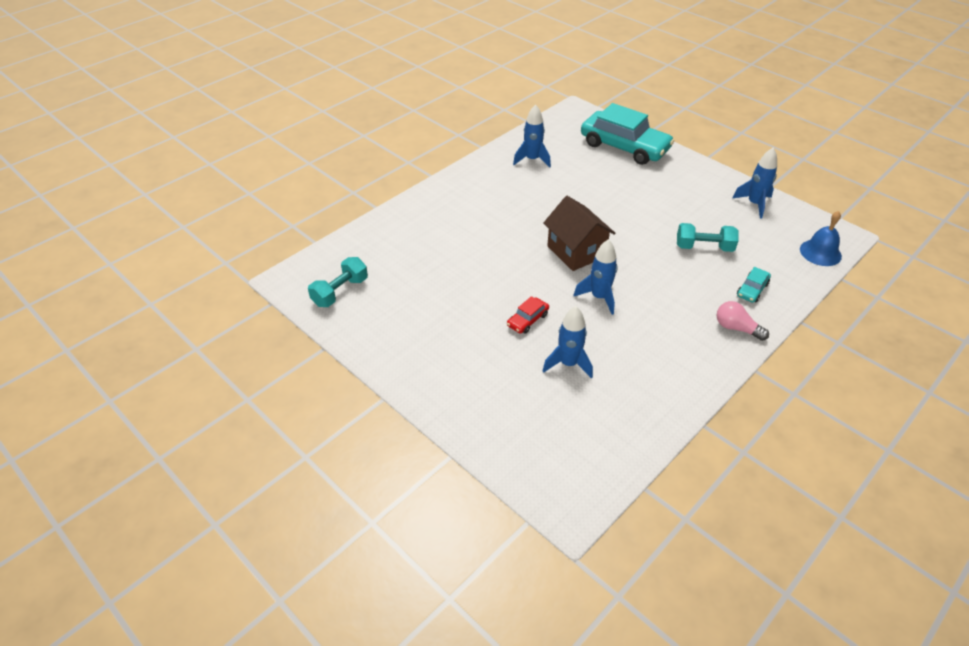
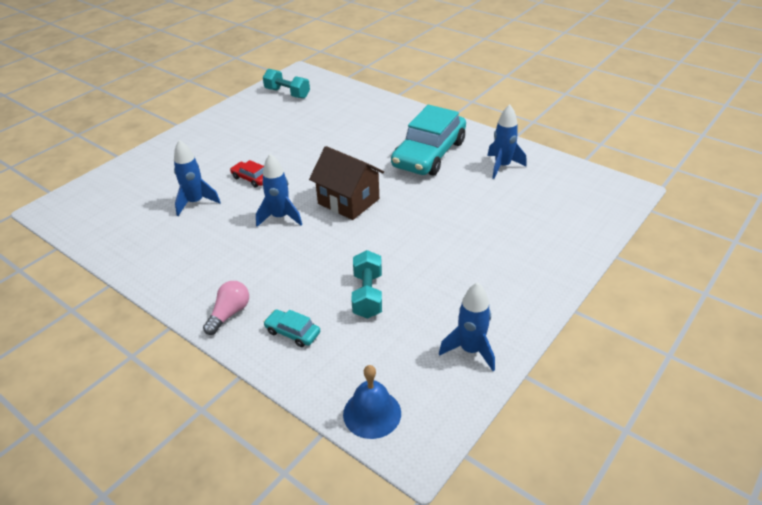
camera: 85 degrees right, 5 degrees down
brown house [543,196,616,271] -> brown house turned 75 degrees clockwise [309,146,384,220]
turquoise car [581,103,674,165] -> turquoise car moved to [391,105,466,176]

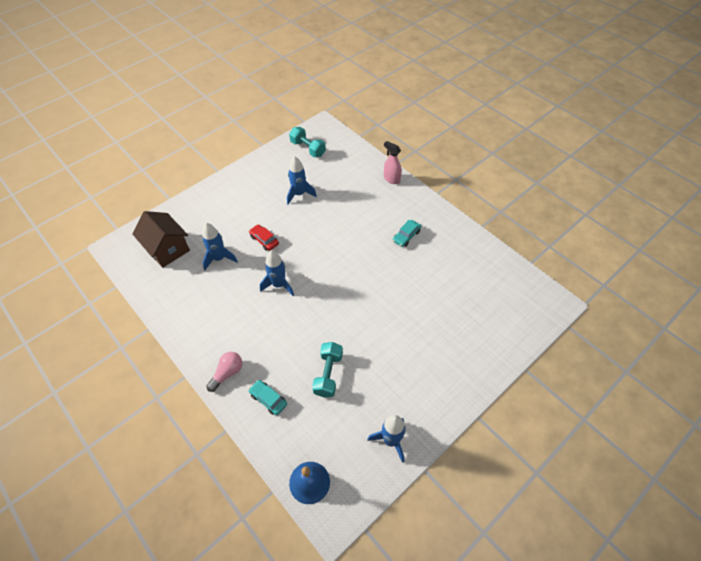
camera: 10 degrees right, 15 degrees up
brown house [309,146,384,220] -> brown house moved to [132,211,190,268]
turquoise car [391,105,466,176] -> turquoise car [393,220,421,247], size x0.42
blue rocket [487,104,527,179] -> blue rocket moved to [287,156,317,204]
none -> pink spray bottle [384,141,402,184]

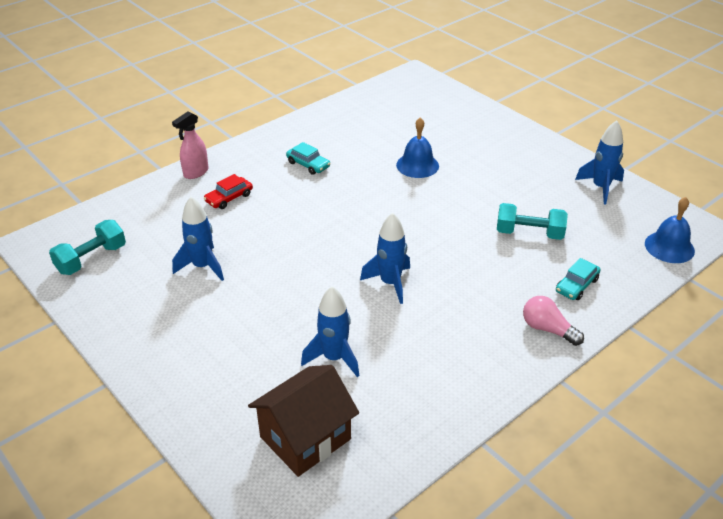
camera: 90 degrees left, 15 degrees down
red car [249,224,279,251] -> red car moved to [204,174,253,209]
none -> blue bell [396,117,439,178]

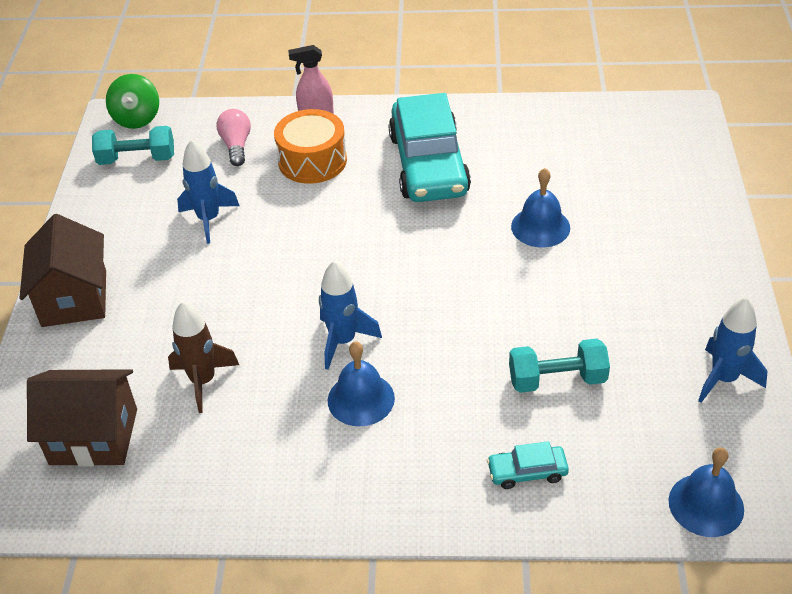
camera: 45 degrees right, 5 degrees up
red car [204,174,253,209] -> orange drum [274,109,347,184]
turquoise car [286,142,330,175] -> turquoise car [389,93,471,202], size x2.39
blue rocket [301,286,359,377] -> brown rocket [168,301,239,413]
turquoise dumbbell [497,203,568,240] -> turquoise dumbbell turned 60 degrees counterclockwise [509,339,610,393]
pink light bulb [523,296,584,346] -> pink light bulb moved to [216,109,251,166]
none -> brown house [20,214,106,327]
none -> green spinning top [106,74,159,129]
none -> blue bell [328,341,395,426]

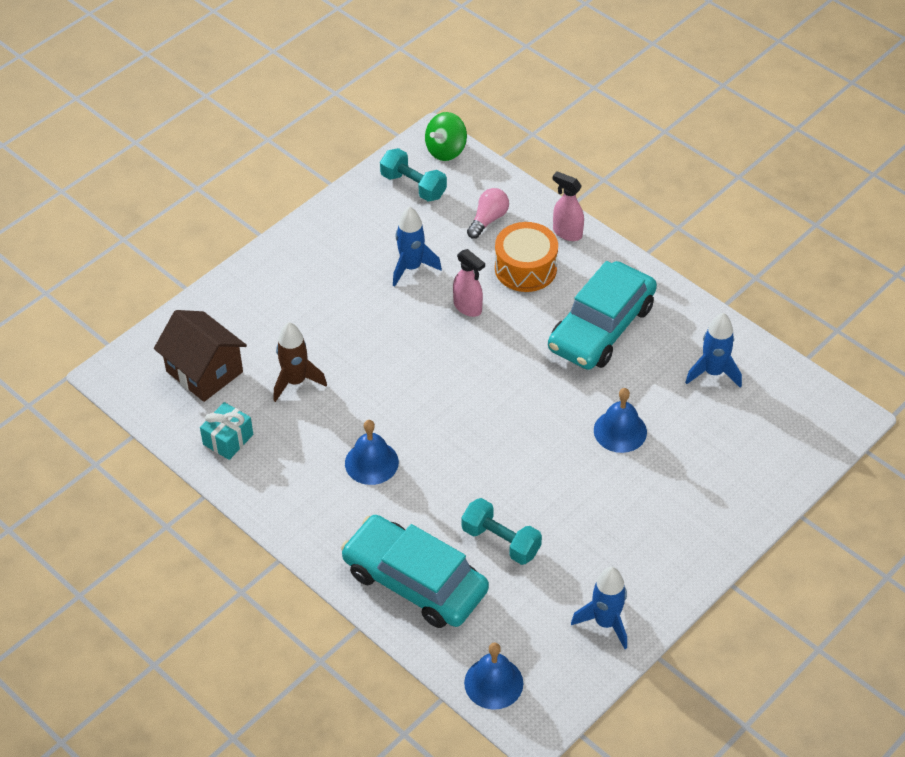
camera: 40 degrees right, 5 degrees up
brown house [20,214,106,327] -> none
blue rocket [319,260,382,370] -> blue rocket moved to [685,313,742,388]
turquoise car [487,441,569,489] -> turquoise car [341,515,489,628], size x2.39
none -> turquoise gift [200,402,253,460]
none -> pink spray bottle [453,249,485,317]

